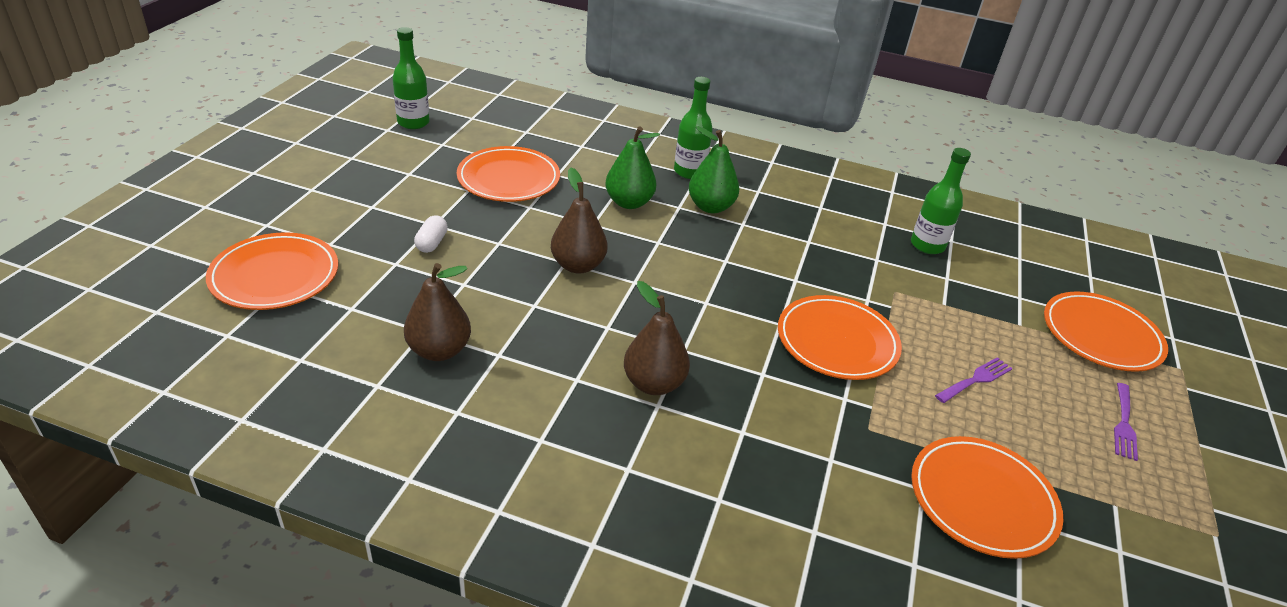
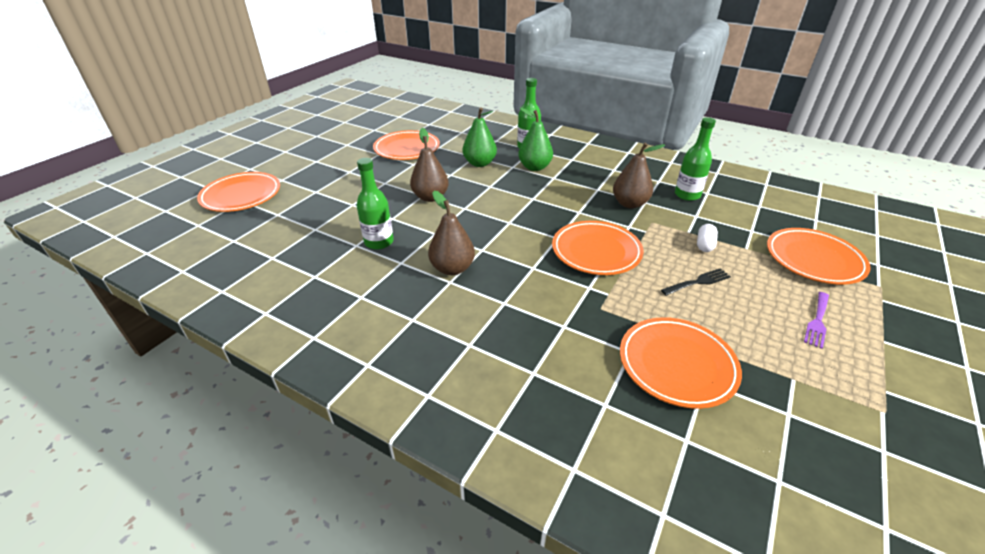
camera: 15 degrees right, 0 degrees up
green bottle [393,27,430,129] -> green bottle moved to [357,158,394,250]
brown pear [404,263,471,361] -> brown pear moved to [613,143,665,209]
white capsule [414,215,448,253] -> white capsule moved to [697,224,718,252]
purple fork [935,357,1013,403] -> black fork [661,268,731,296]

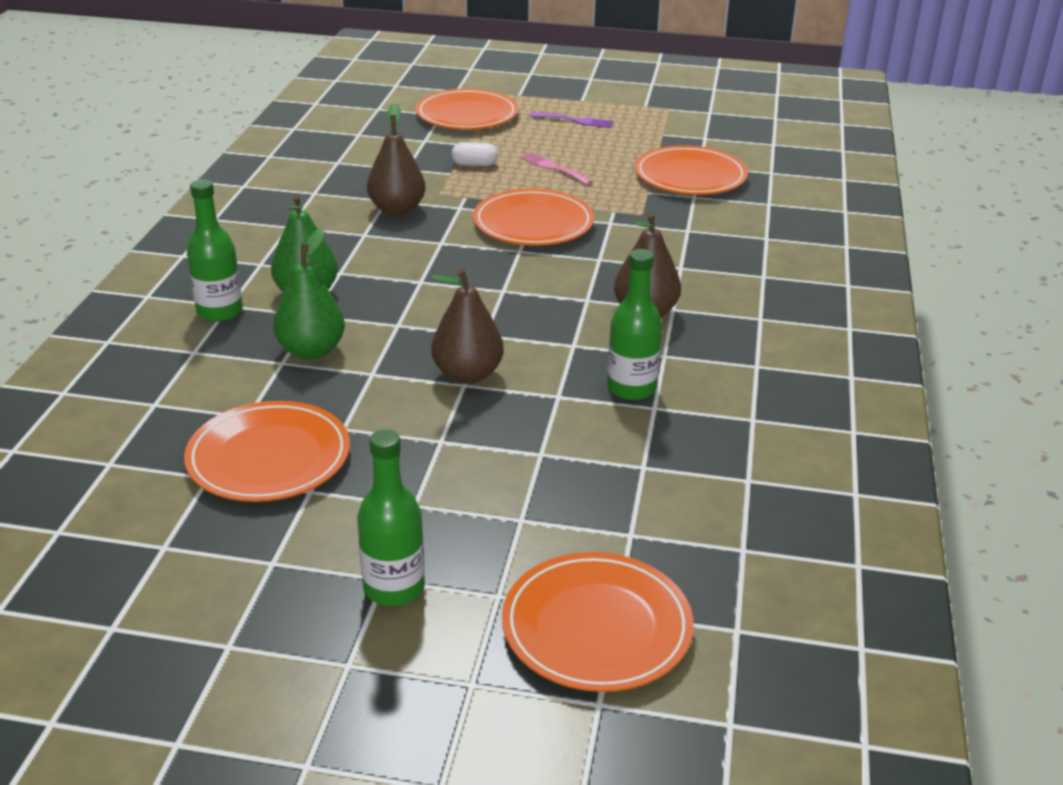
camera: 110 degrees left, 5 degrees down
black fork [661,268,731,296] -> pink fork [520,152,593,185]
green bottle [675,117,716,201] -> green bottle moved to [357,429,425,606]

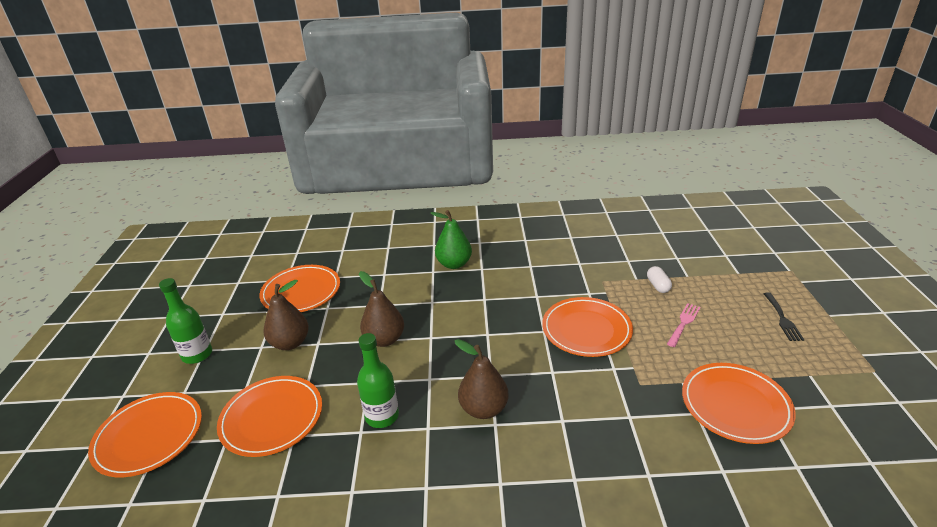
camera: 80 degrees right, 0 degrees up
green bottle [187,179,243,322] -> none
green pear [273,228,345,360] -> none
brown pear [367,103,426,216] -> brown pear moved to [263,280,309,350]
orange plate [415,88,518,129] -> orange plate moved to [217,376,322,457]
purple fork [530,112,614,128] -> black fork [763,292,804,341]

